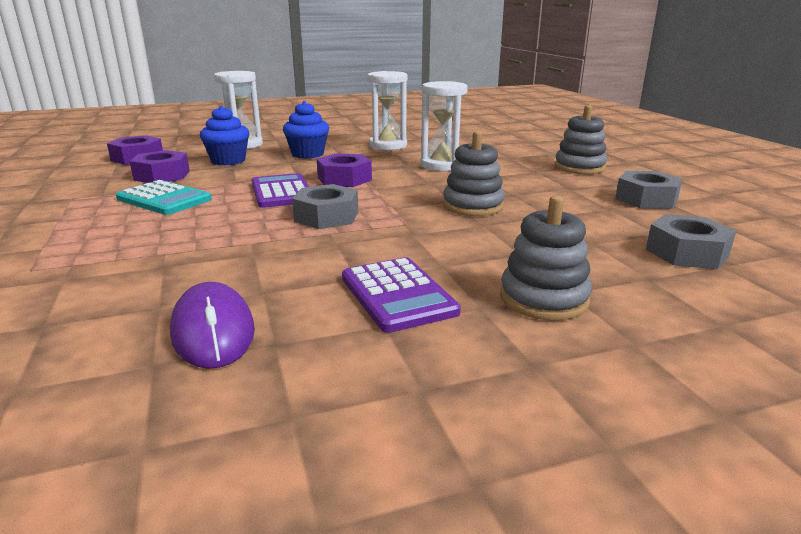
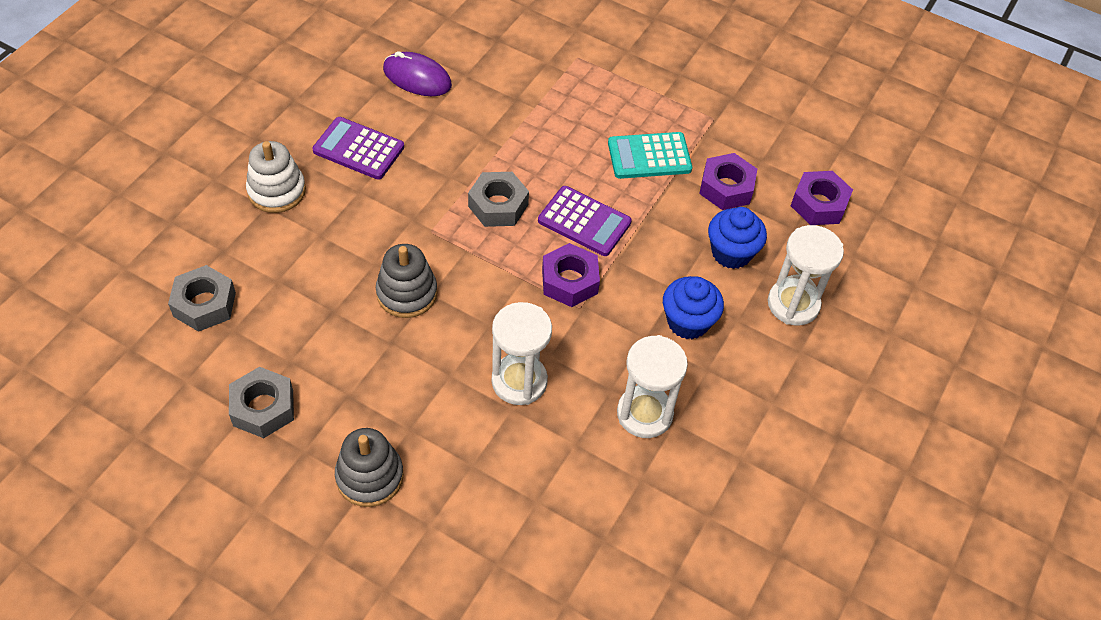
camera: 135 degrees right, 30 degrees up
grey stacking toy [500,196,592,321] -> white stacking toy [246,141,306,213]

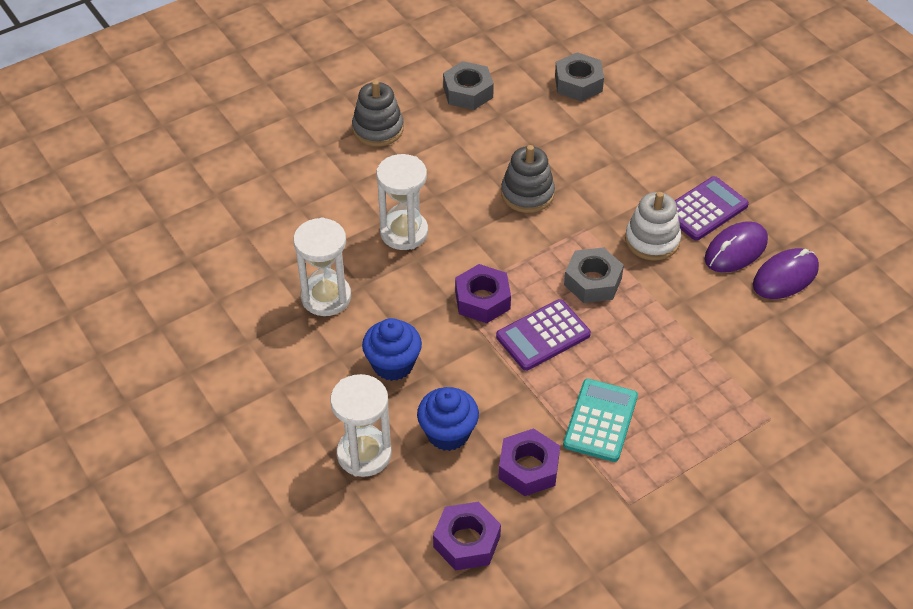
camera: 120 degrees right, 5 degrees down
white stacking toy [246,141,306,213] -> white stacking toy moved to [625,192,681,261]
none -> purple mouse [705,221,768,273]

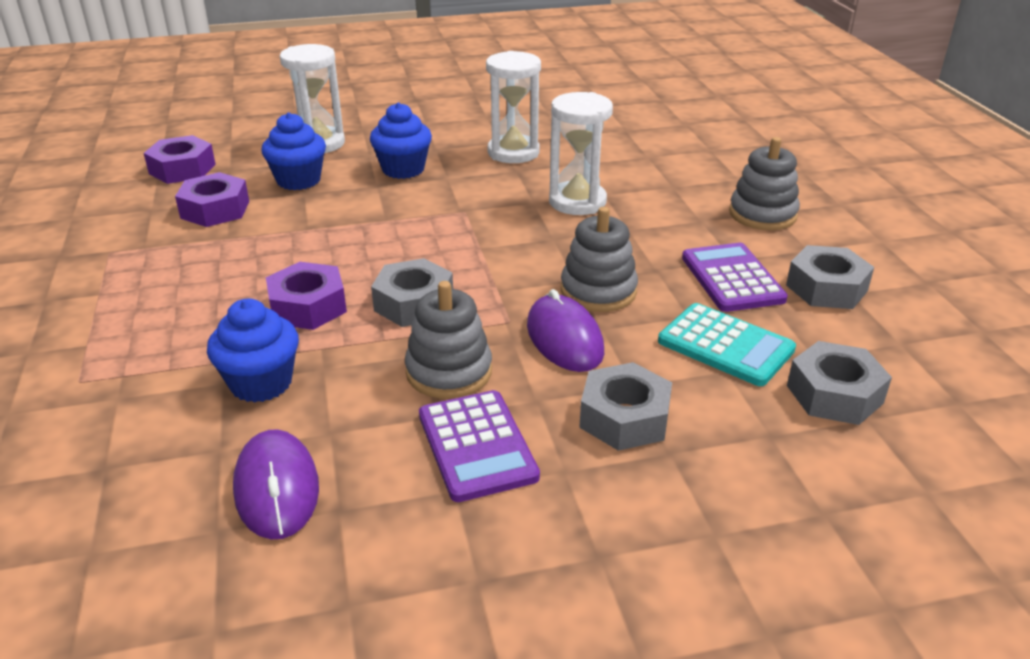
camera: 110 degrees right, 15 degrees down
purple nut [455,264,511,323] -> purple nut moved to [266,262,347,330]
purple calculator [496,299,591,371] -> purple calculator moved to [682,243,788,312]
turquoise calculator [563,379,638,462] -> turquoise calculator moved to [658,303,796,386]
white stacking toy [625,192,681,261] -> grey stacking toy [405,281,492,399]
purple mouse [705,221,768,273] -> purple mouse moved to [527,289,604,372]
none -> blue cupcake [207,299,299,403]
none -> grey nut [579,362,672,451]

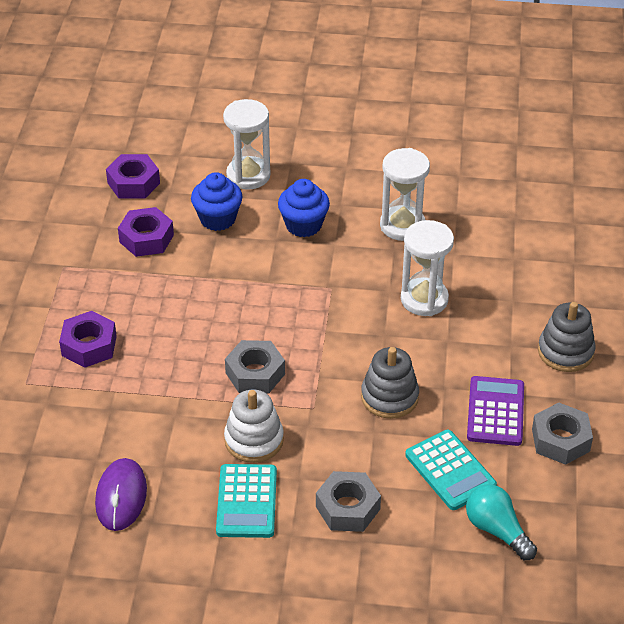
camera: 20 degrees right, 10 degrees up
blue cupcake [207,299,299,403] -> none
purple nut [266,262,347,330] -> purple nut moved to [59,311,117,368]
grey stacking toy [405,281,492,399] -> white stacking toy [224,389,284,463]
purple calculator [419,390,540,502] -> turquoise calculator [216,464,277,538]
purple mouse [527,289,604,372] -> none
grey nut [787,341,892,425] -> turquoise light bulb [466,484,537,560]

